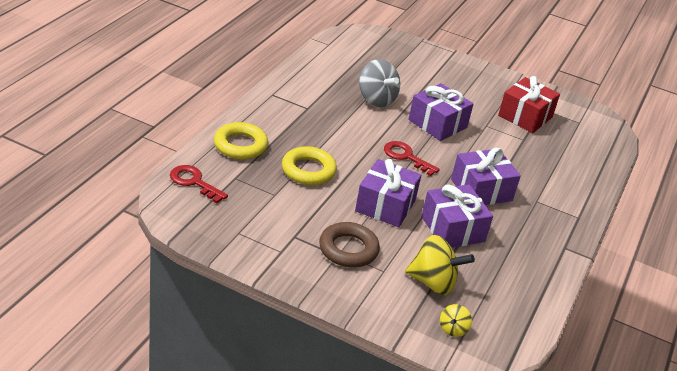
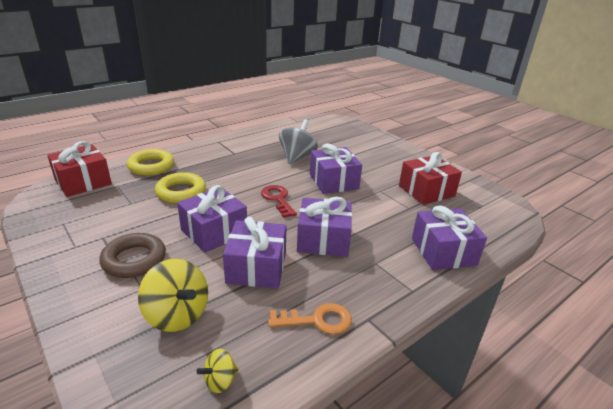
camera: 30 degrees right, 5 degrees down
red key [170,165,228,203] -> red gift [47,141,112,197]
grey spinning top [359,59,400,107] -> grey spinning top turned 150 degrees counterclockwise [279,119,318,164]
yellow spinning top [440,304,472,337] -> yellow spinning top moved to [197,349,239,393]
none -> orange key [268,303,352,334]
none -> purple gift [412,205,487,270]

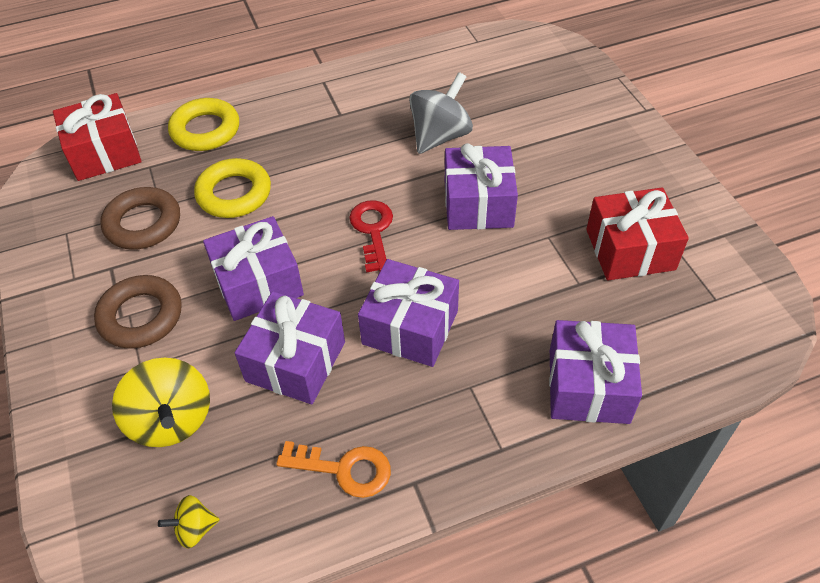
camera: 20 degrees right, 20 degrees up
none -> brown ring [100,187,180,250]

